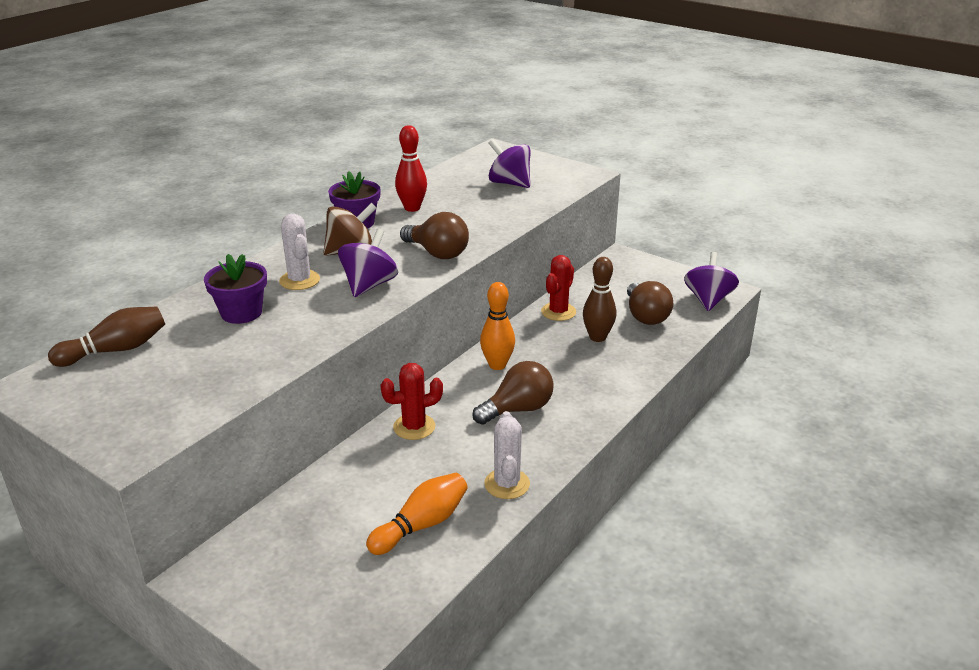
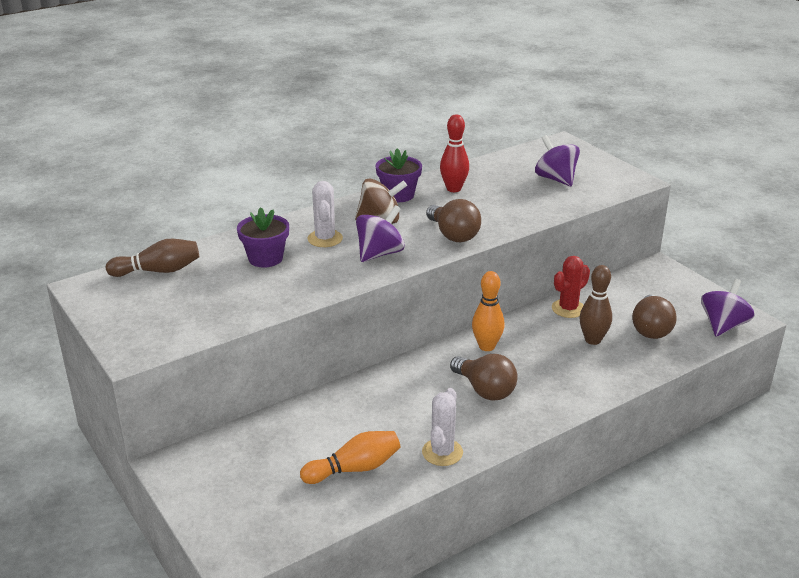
camera: 20 degrees right, 0 degrees up
red cactus [380,363,443,440] -> none
brown light bulb [472,361,554,425] -> brown light bulb turned 60 degrees clockwise [450,354,518,401]

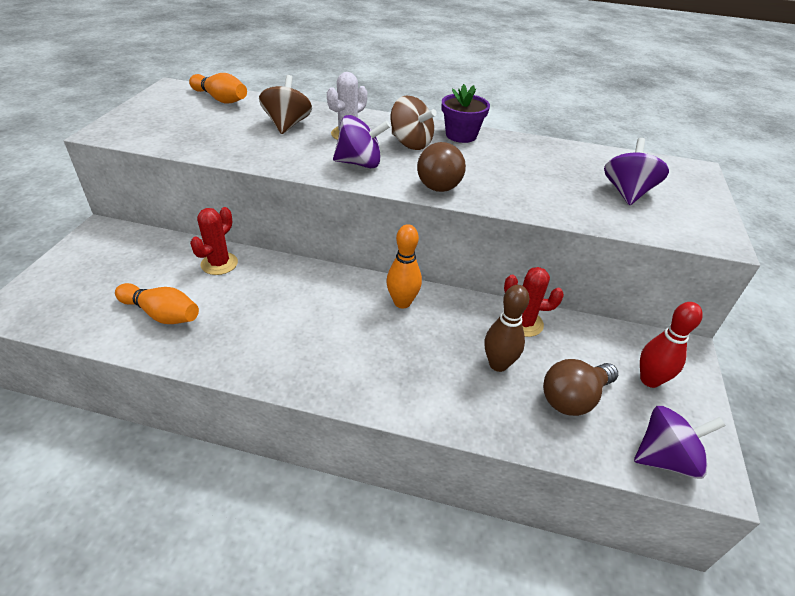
camera: 45 degrees right, 10 degrees up
brown bowling pin [106,239,199,277] -> orange bowling pin [189,73,247,104]
purple flower pot [237,207,289,267] -> brown spinning top [259,75,312,134]
white cactus [422,388,463,466] -> none
red bowling pin [440,114,469,192] -> red bowling pin moved to [640,302,703,388]
brown light bulb [450,354,518,401] -> none
none -> red cactus [190,207,238,275]

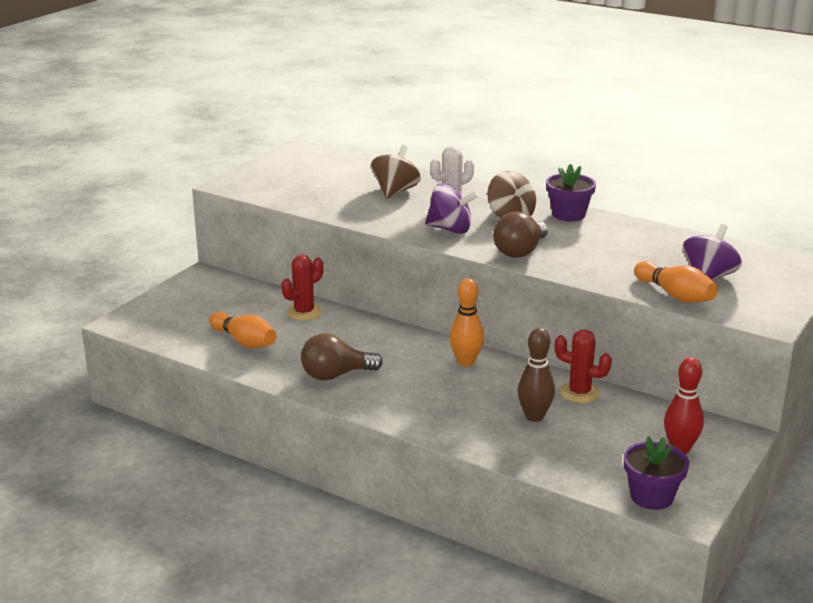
camera: 20 degrees right, 15 degrees down
orange bowling pin [189,73,247,104] -> orange bowling pin moved to [634,261,718,303]
brown light bulb [543,359,618,416] -> brown light bulb moved to [301,333,383,381]
purple spinning top [634,406,726,479] -> purple flower pot [624,436,689,510]

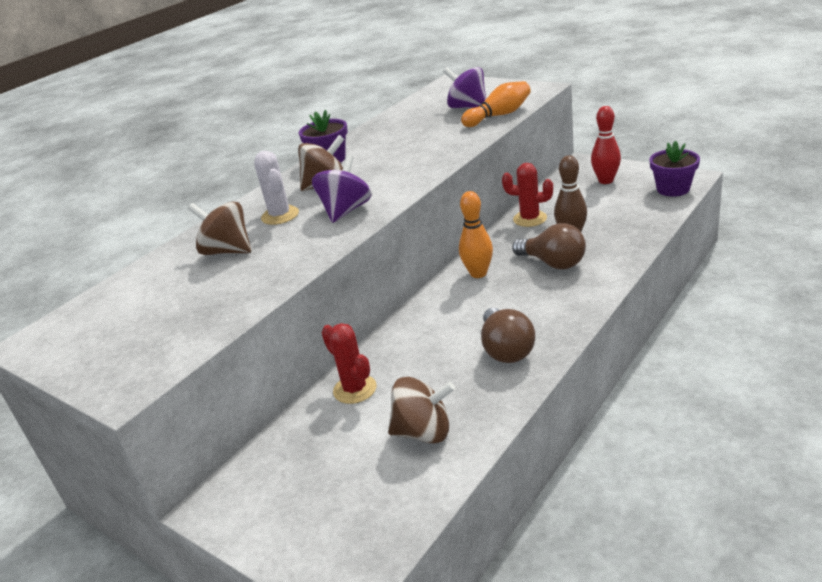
camera: 80 degrees left, 5 degrees up
orange bowling pin [209,312,277,348] -> brown spinning top [388,377,455,444]
brown light bulb [493,212,548,258] -> brown light bulb moved to [512,223,586,269]
red cactus [554,329,612,403] -> red cactus turned 75 degrees clockwise [502,163,553,227]

